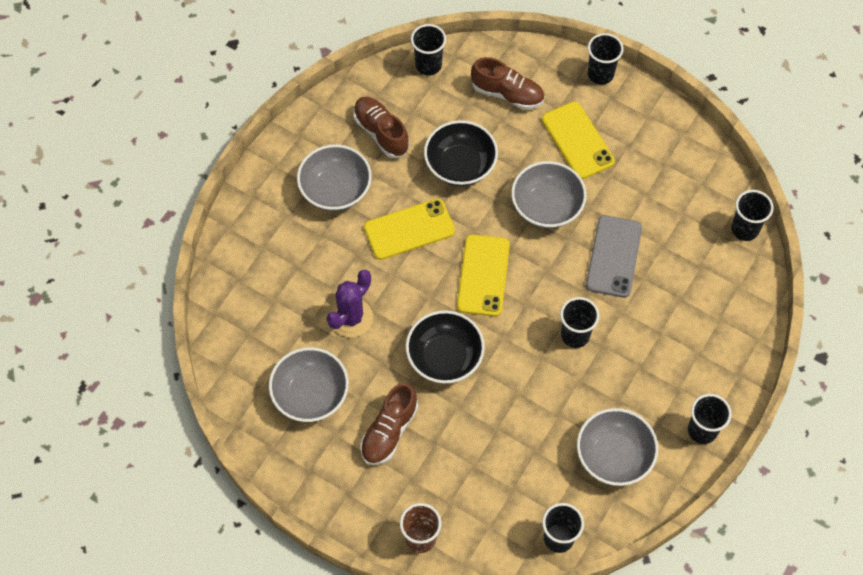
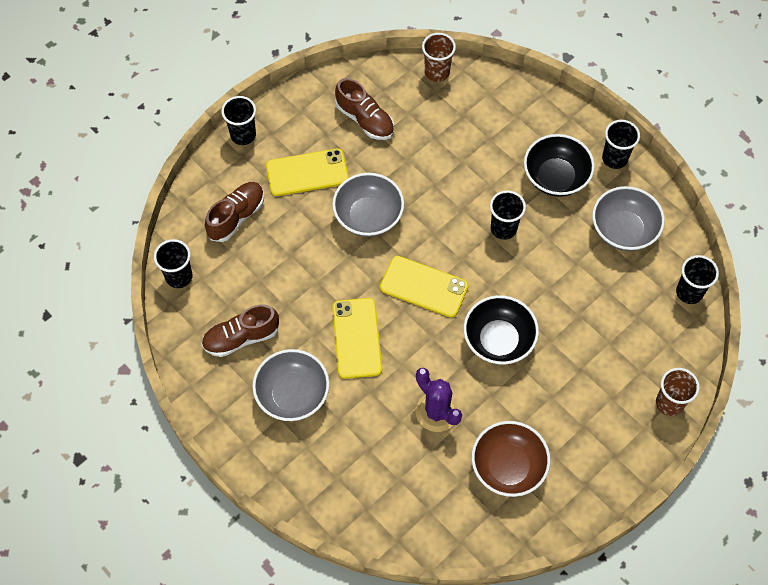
camera: 75 degrees left, 0 degrees up
grey bowl [269,347,349,422] -> brown bowl [472,421,550,497]
brown shoe [360,383,418,465] -> brown shoe moved to [335,78,394,140]
black bowl [424,120,498,186] -> black bowl moved to [524,134,595,197]
grey phone [586,215,642,298] -> none
black cup [731,190,774,241] -> brown cup [422,33,456,82]

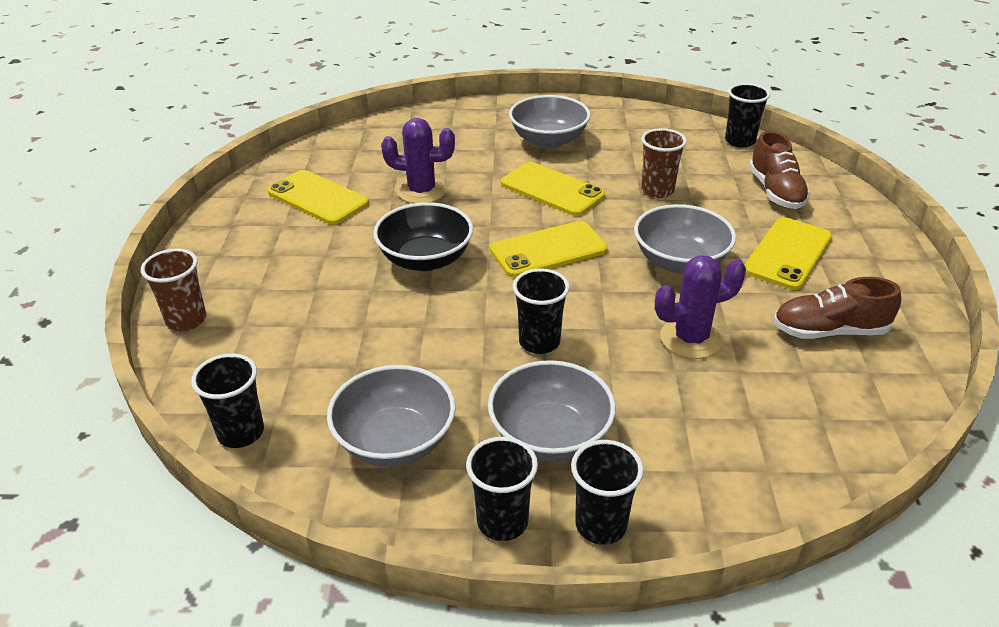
camera: 135 degrees right, 25 degrees down
brown shoe [201,304,279,357] -> none
black cup [221,96,256,145] -> black cup moved to [571,440,644,545]
brown cup [422,33,456,82] -> brown cup moved to [641,128,687,198]
brown bowl [472,421,550,497] -> yellow phone [267,170,369,225]
black bowl [524,134,595,197] -> grey bowl [488,360,616,462]
none -> purple cactus [655,255,746,359]

